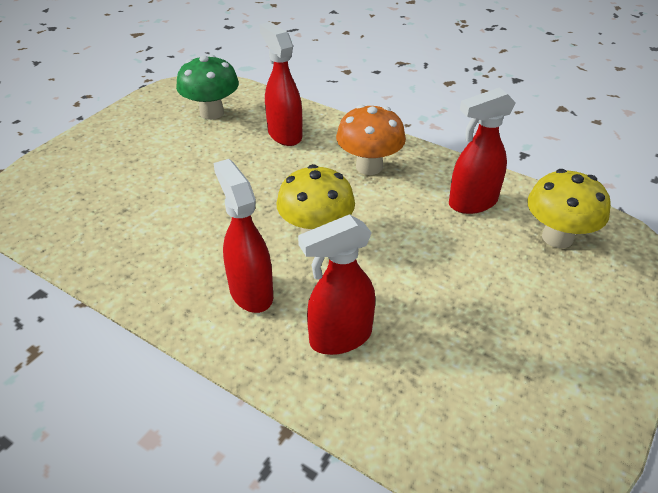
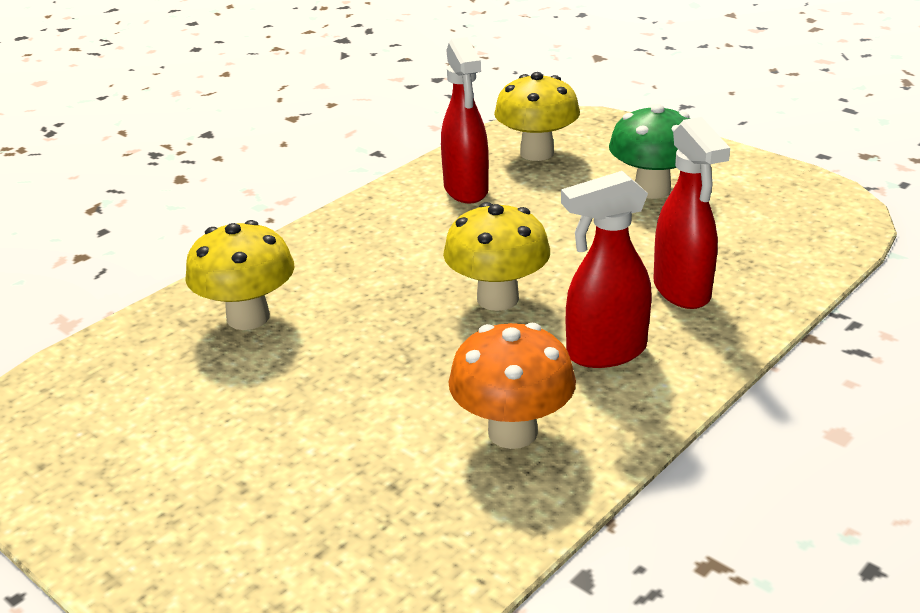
camera: 80 degrees left, 10 degrees down
green mushroom [176,54,239,120] -> green mushroom moved to [609,104,691,199]
red spray bottle [259,22,302,146] -> yellow mushroom [185,220,295,330]
orange mushroom [336,105,406,175] -> orange mushroom moved to [449,323,576,449]

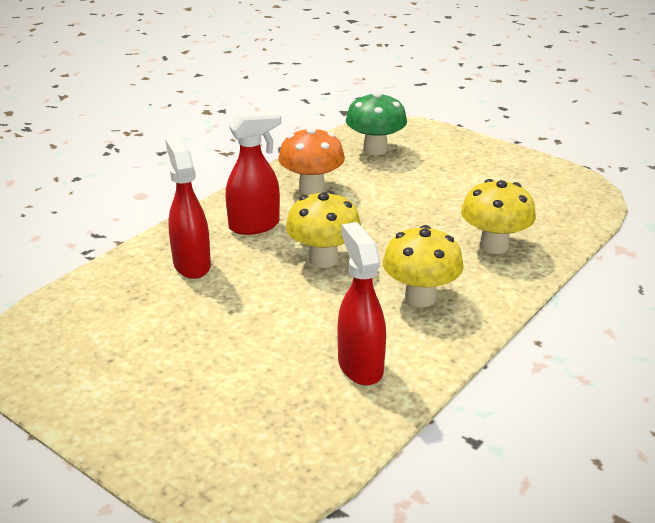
camera: 175 degrees right, 0 degrees up
yellow mushroom [494,72,580,161] -> yellow mushroom moved to [383,225,464,307]
green mushroom [609,104,691,199] -> green mushroom moved to [346,92,407,155]

